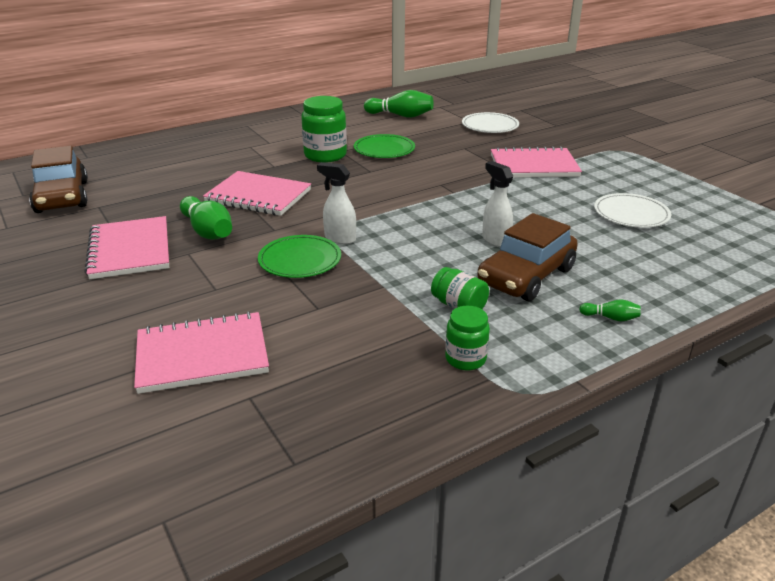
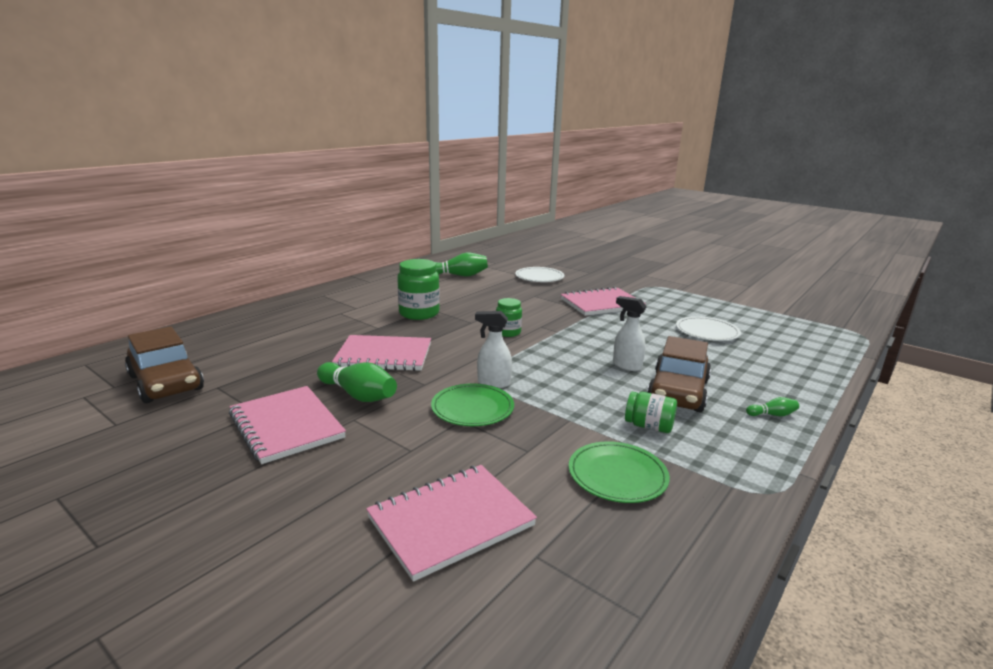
camera: 20 degrees left, 10 degrees down
green plate [354,134,415,158] -> green plate moved to [569,441,670,503]
green jar [445,306,490,370] -> green jar moved to [496,298,522,337]

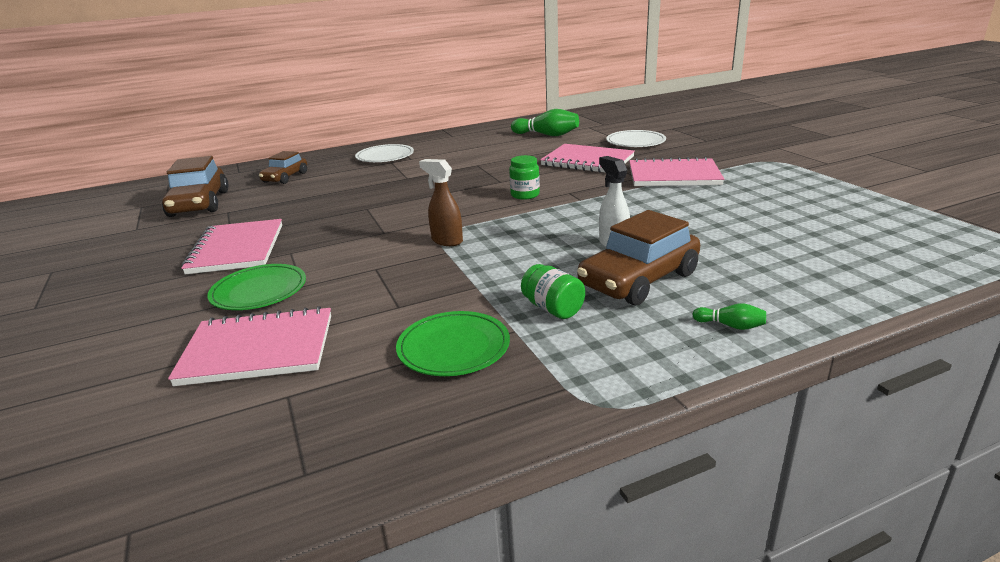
camera: 30 degrees right, 5 degrees up
green bowling pin [317,362,397,402] -> none
pink notebook [332,335,431,371] -> pink notebook moved to [540,144,635,173]
green jar [397,259,440,320] -> none
green plate [431,383,514,426] -> green plate moved to [207,264,306,310]
white spray bottle [475,311,512,388] -> brown spray bottle [419,159,463,246]
white plate [676,316,741,341] -> white plate moved to [355,144,414,162]
none -> brown car [259,151,307,184]

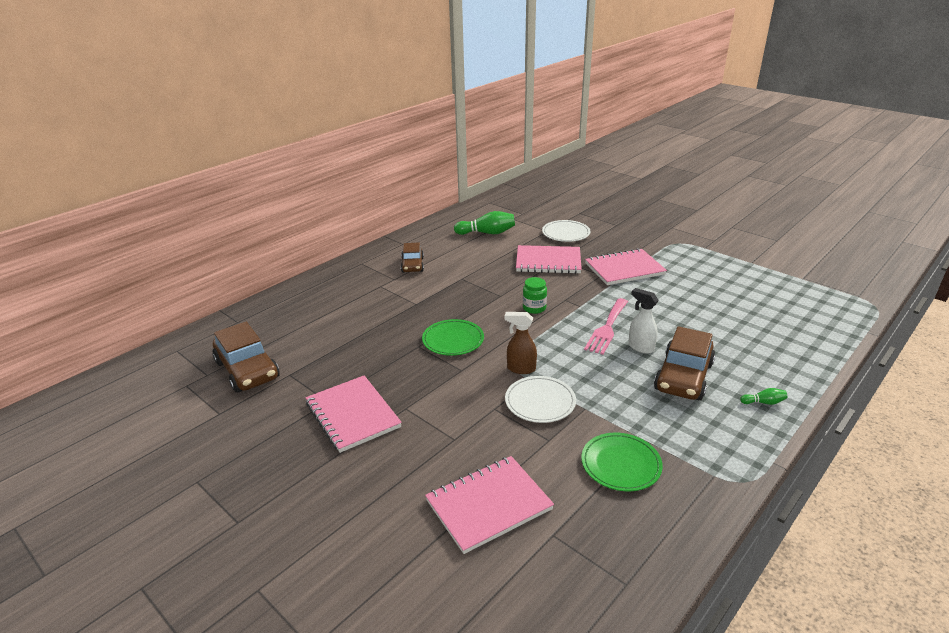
camera: 25 degrees left, 5 degrees up
green plate [207,264,306,310] -> green plate moved to [422,319,484,356]
brown car [259,151,307,184] -> brown car moved to [401,243,424,273]
white plate [355,144,414,162] -> white plate moved to [505,376,576,423]
green jar [521,264,585,319] -> none
none -> pink fork [584,298,628,355]

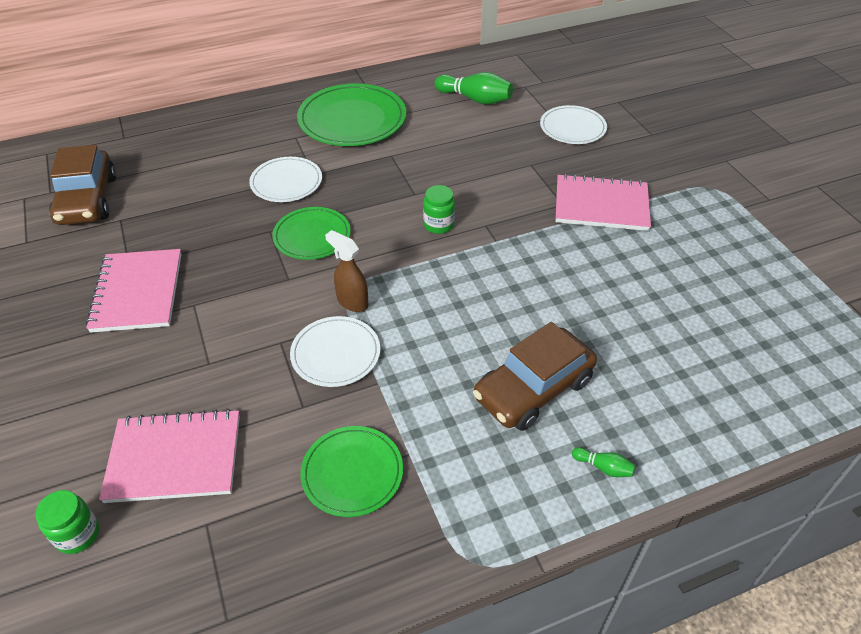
camera: 25 degrees right, 15 degrees up
brown car [401,243,424,273] -> green plate [297,83,406,146]
pink notebook [516,245,582,274] -> none
pink fork [584,298,628,355] -> none
white spray bottle [628,288,658,354] -> none
none -> green jar [36,490,99,554]
none -> white plate [249,157,322,202]

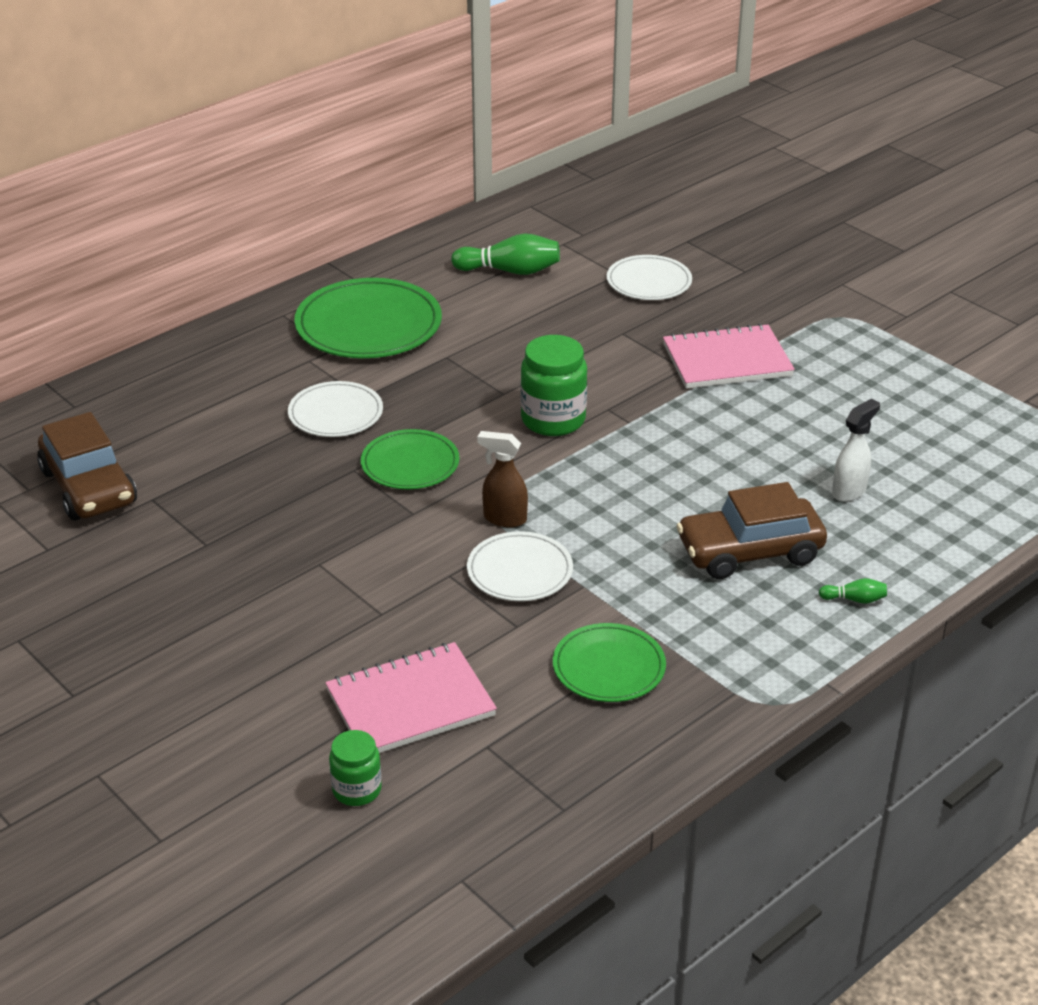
camera: 20 degrees left, 10 degrees down
pink notebook [86,249,182,333] -> none
green jar [423,185,455,234] -> green jar [520,335,587,436], size x1.68
brown car [473,322,597,431] -> brown car turned 45 degrees clockwise [676,482,827,579]
none -> white spray bottle [832,399,880,502]

